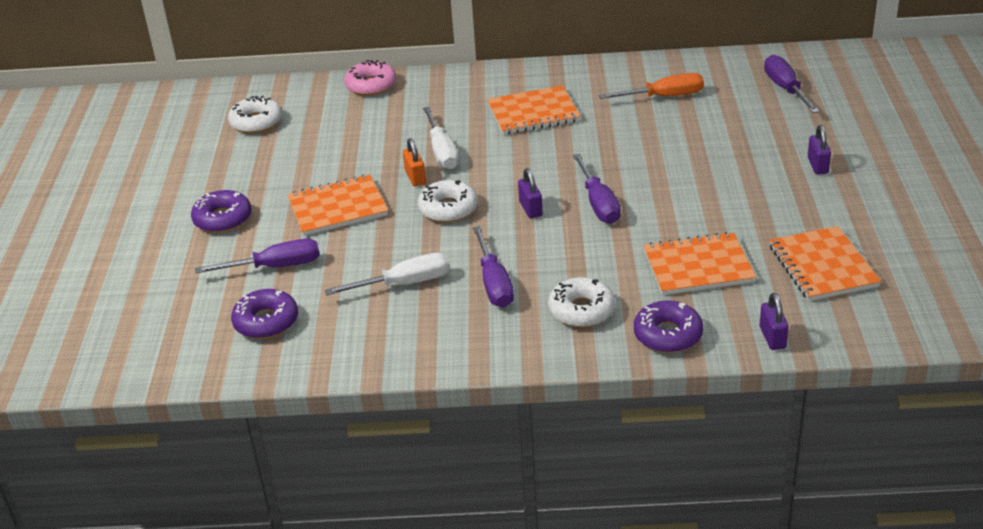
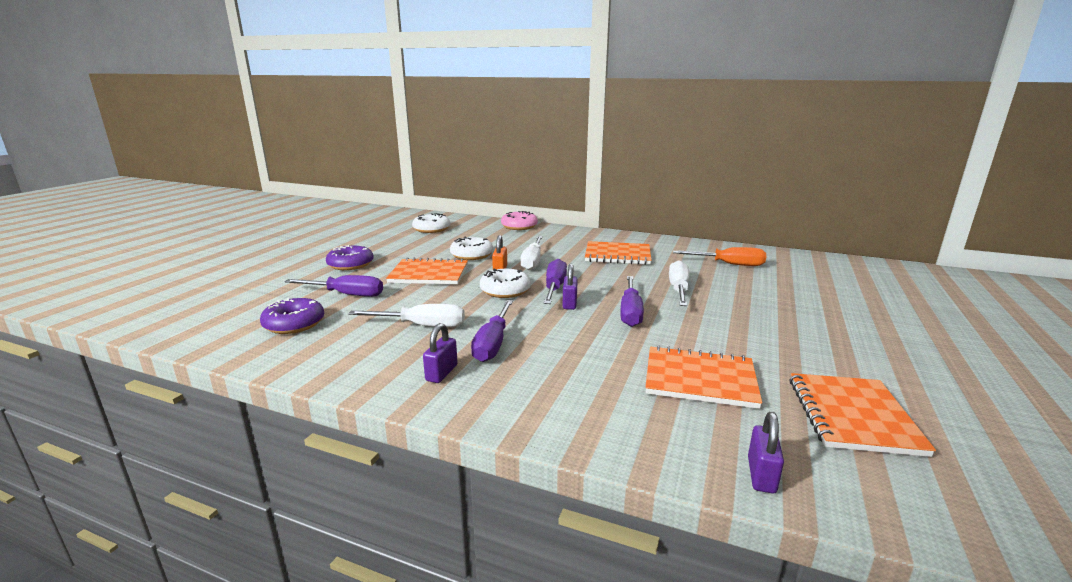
camera: 20 degrees right, 15 degrees down
white donut [548,277,615,327] -> white donut moved to [450,236,493,260]
purple donut [634,301,703,353] -> none
purple screwdriver [764,55,819,113] -> purple screwdriver moved to [544,259,567,304]
purple padlock [808,125,831,174] -> purple padlock moved to [423,323,458,383]
none -> white screwdriver [669,260,689,306]

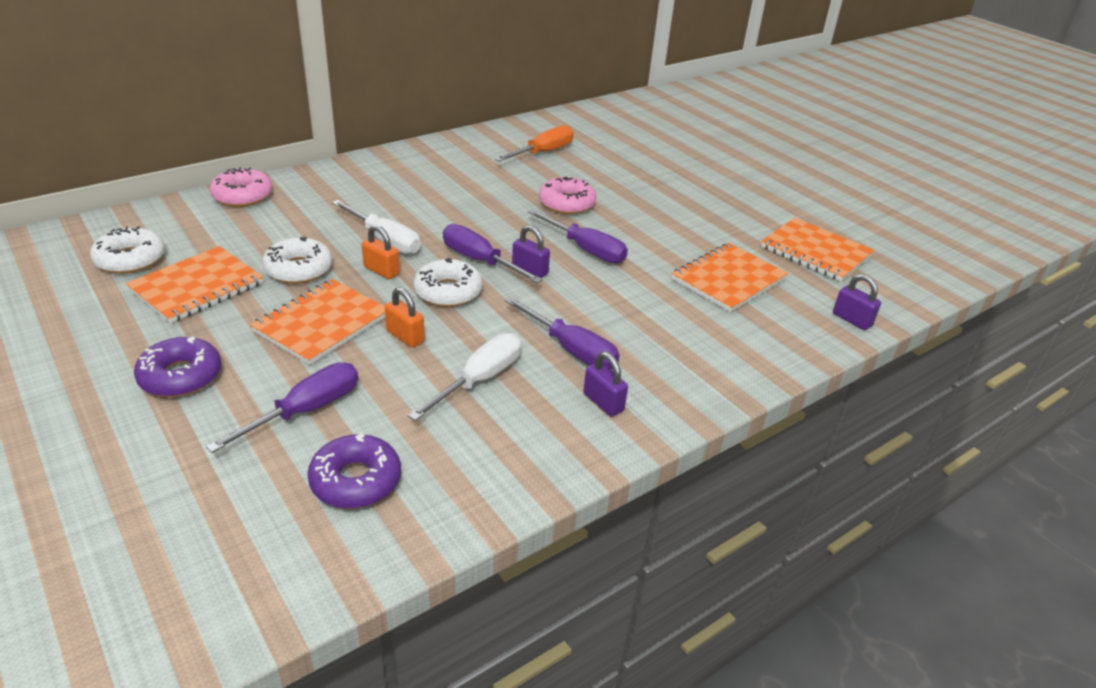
camera: 60 degrees left, 15 degrees up
orange notebook [585,241,651,265] -> orange notebook moved to [126,246,264,324]
white screwdriver [669,260,689,306] -> pink donut [539,177,596,214]
none -> orange padlock [385,287,425,347]

